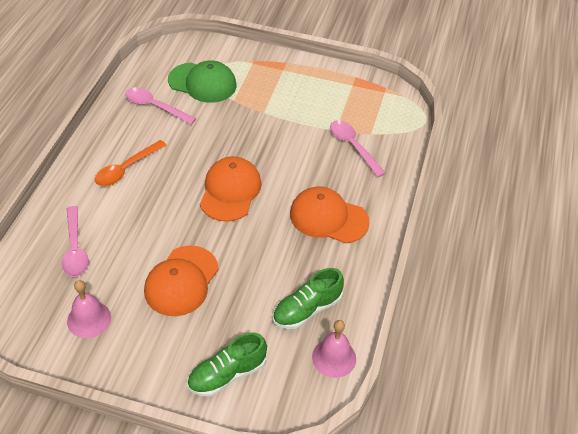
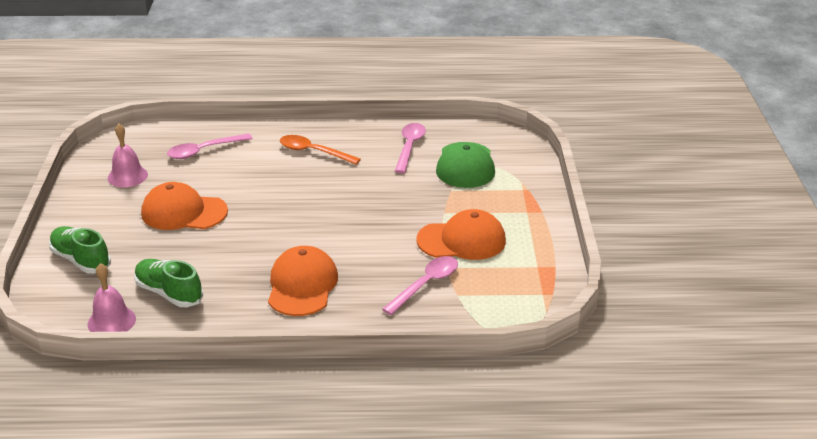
camera: 75 degrees right, 15 degrees down
orange cap [200,156,262,222] -> orange cap moved to [416,209,506,260]

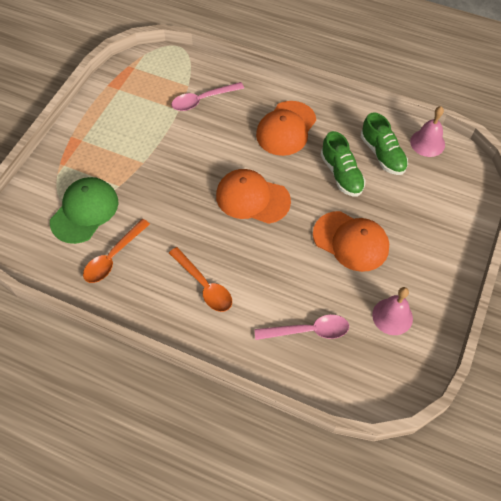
camera: 155 degrees left, 25 degrees up
green shoe [49,226,111,274] -> green shoe moved to [321,131,365,196]
pink spoon [395,123,426,173] -> orange spoon [83,219,150,283]
orange cap [416,209,506,260] -> orange cap moved to [216,169,291,224]

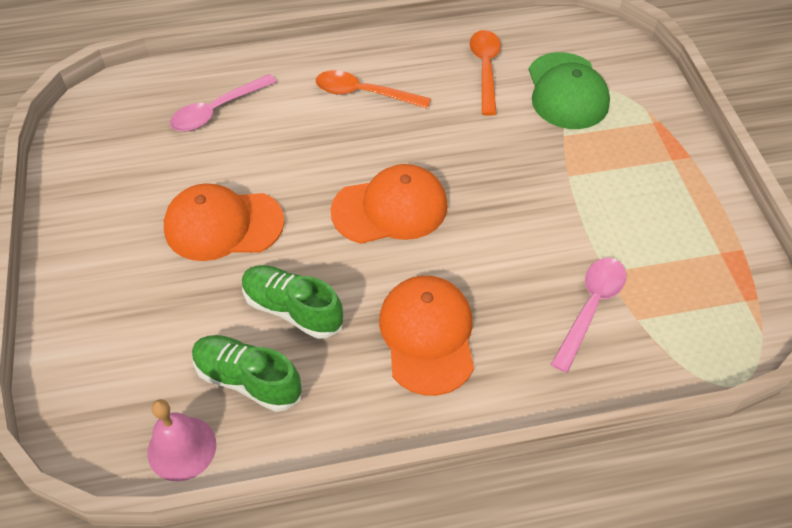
camera: 145 degrees right, 5 degrees down
pink bell [372,287,413,335] -> none

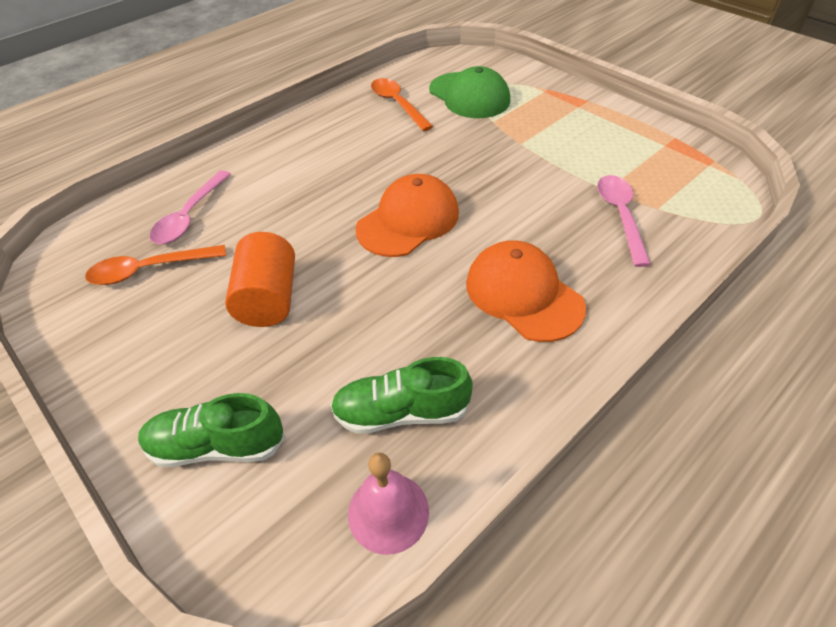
camera: 30 degrees left, 5 degrees down
orange cap [164,183,285,261] -> orange cylinder [225,232,295,327]
green shoe [242,265,343,339] -> green shoe moved to [138,393,285,467]
orange spoon [316,70,431,109] -> orange spoon moved to [85,245,226,285]

